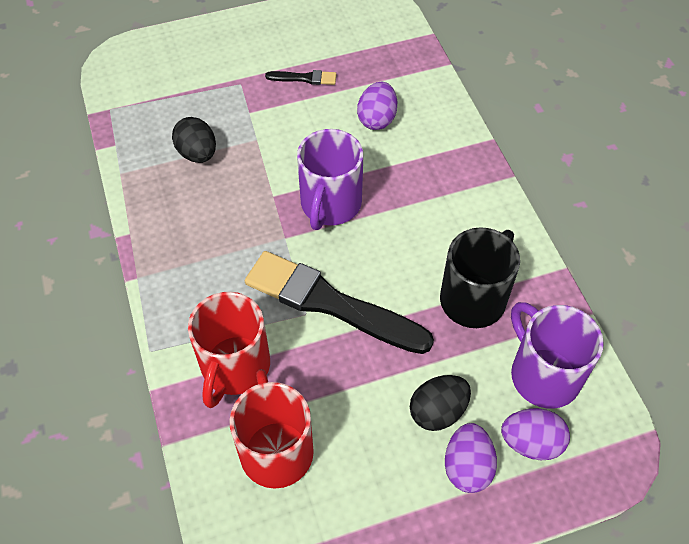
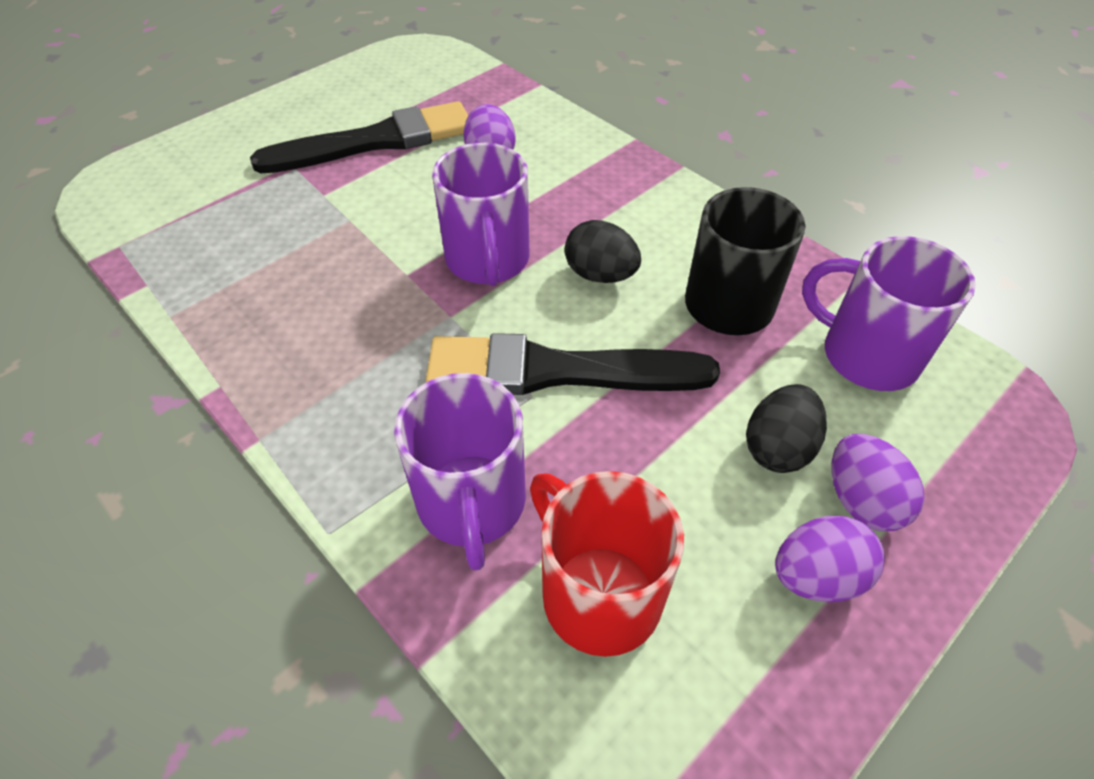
camera: 25 degrees left, 5 degrees down
black egg [172,117,216,163] -> black egg moved to [565,220,641,283]
red mug [188,292,270,408] -> purple mug [394,373,526,570]
black brush [265,70,336,85] -> black brush [250,101,468,173], size x2.32
purple egg [501,408,570,460] -> purple egg moved to [775,516,885,602]

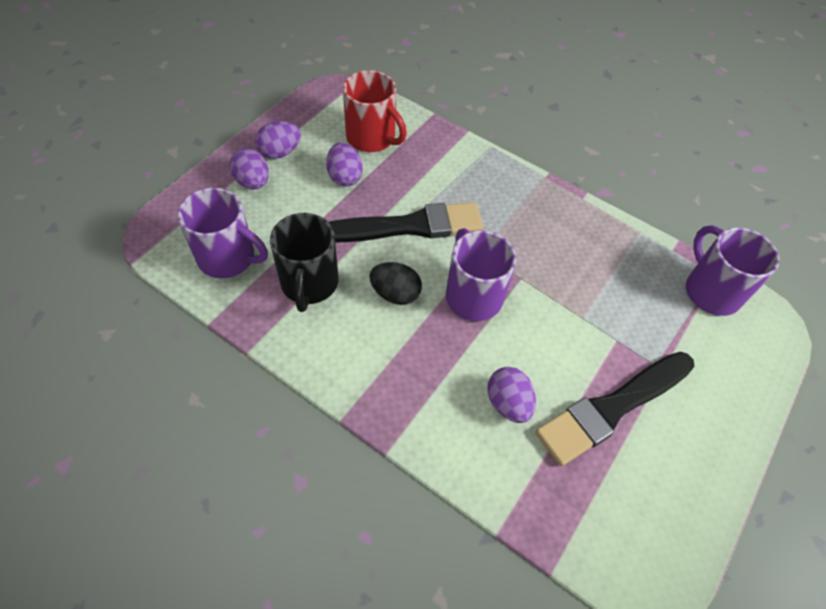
camera: 165 degrees right, 5 degrees up
purple mug [394,373,526,570] -> purple mug moved to [686,225,780,316]
black egg [746,384,827,473] -> none
none -> purple egg [326,142,363,186]

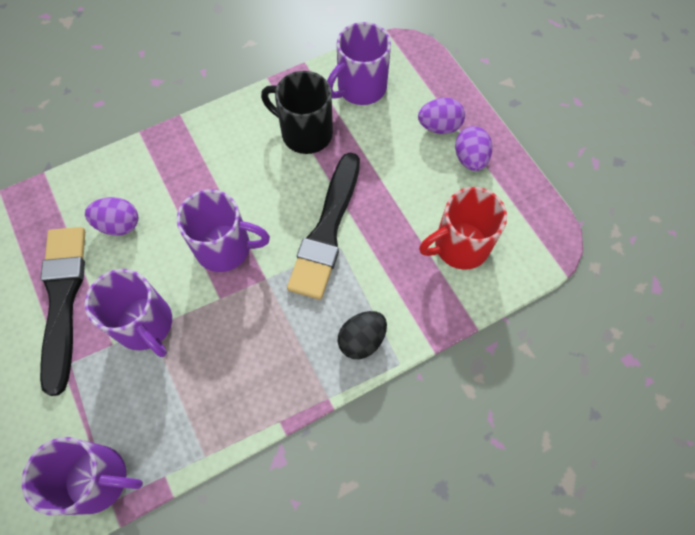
camera: 120 degrees right, 10 degrees up
purple egg [326,142,363,186] -> none
black egg [370,262,422,305] -> black egg moved to [338,311,387,359]
none -> purple mug [85,269,172,357]

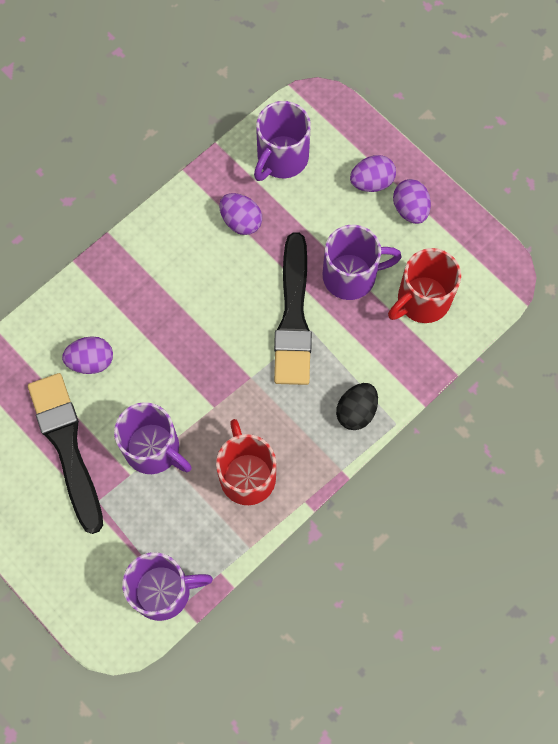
camera: 15 degrees left, 5 degrees up
purple mug [177,189,270,272] -> purple mug moved to [323,224,402,300]
black mug [261,71,333,154] -> purple egg [219,193,262,235]
none -> red mug [216,419,276,505]

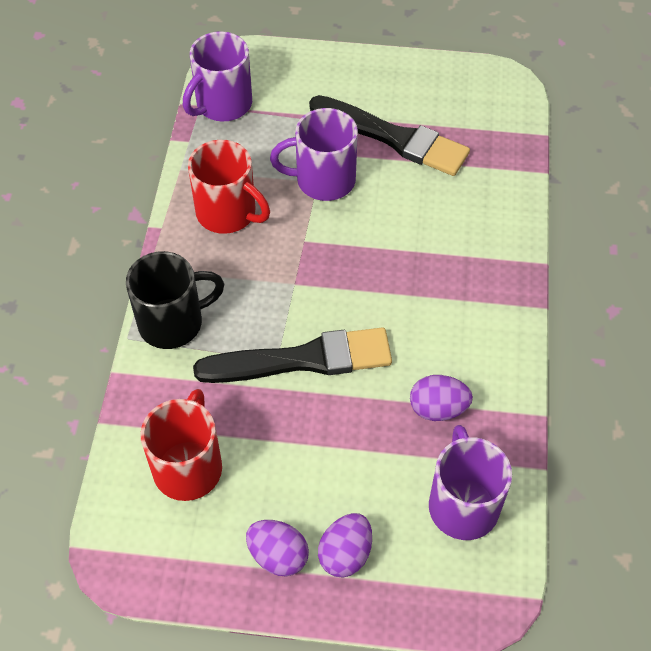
camera: 140 degrees right, 15 degrees down
purple egg [62,336,113,374] -> none
black brush [274,232,312,385] -> black brush turned 120 degrees clockwise [193,327,392,383]
purple mug [323,224,402,300] -> none
black egg [336,383,378,430] -> black mug [126,251,224,349]

